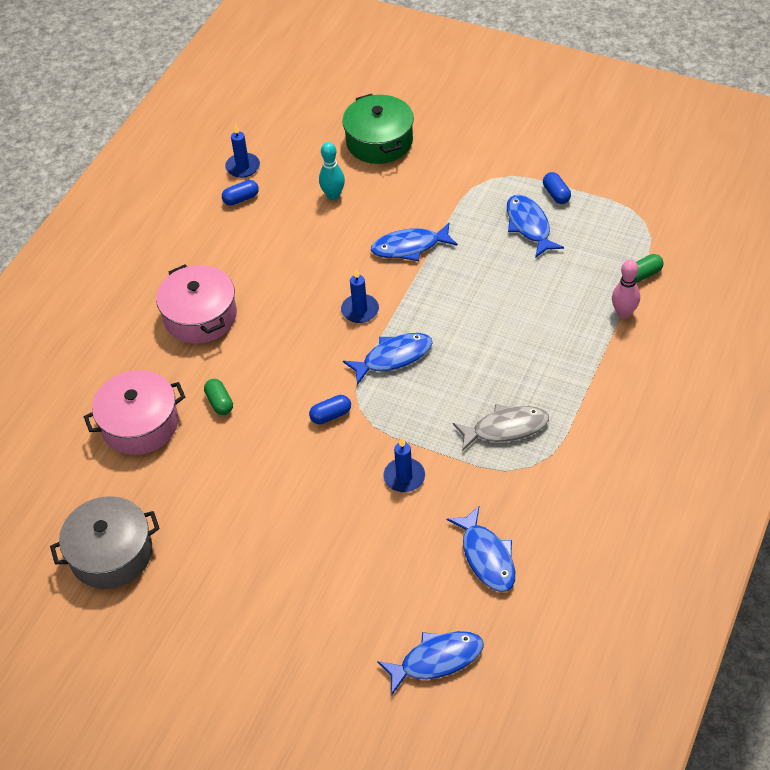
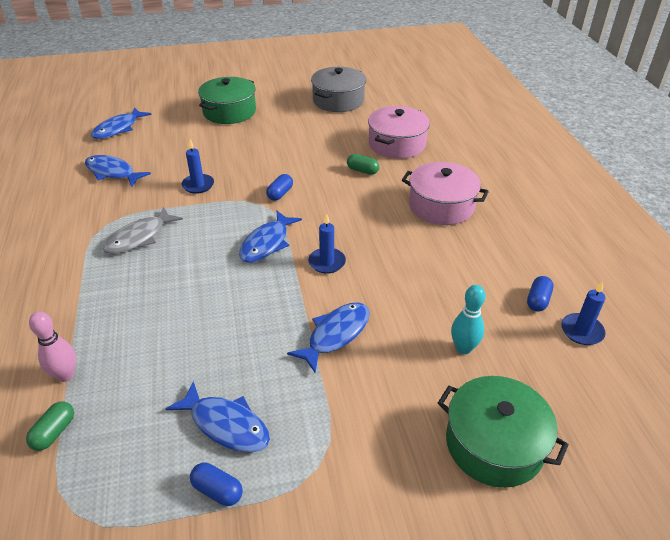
camera: 140 degrees right, 10 degrees down
none -> green pot [198,77,256,124]

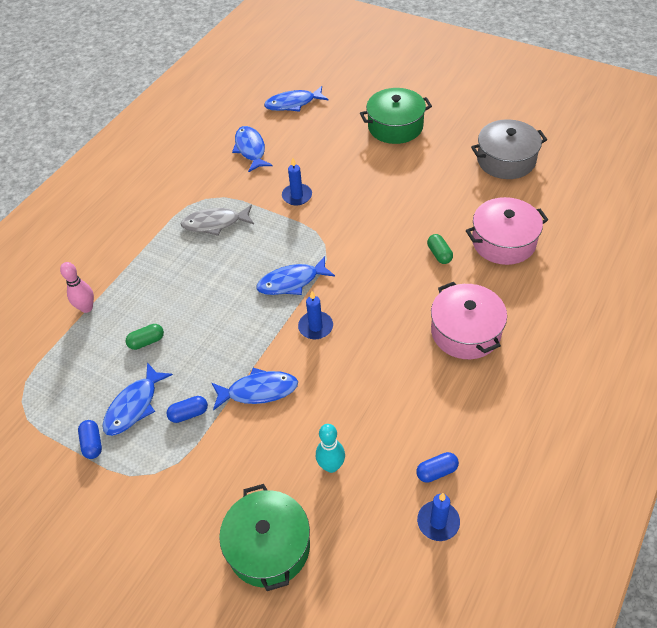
camera: 45 degrees right, 10 degrees up
green capsule [26,401,74,451] -> green capsule moved to [126,324,164,350]
blue fish [166,381,270,453] -> blue fish turned 45 degrees clockwise [102,362,173,436]
blue capsule [266,174,293,201] -> blue capsule moved to [166,396,208,423]

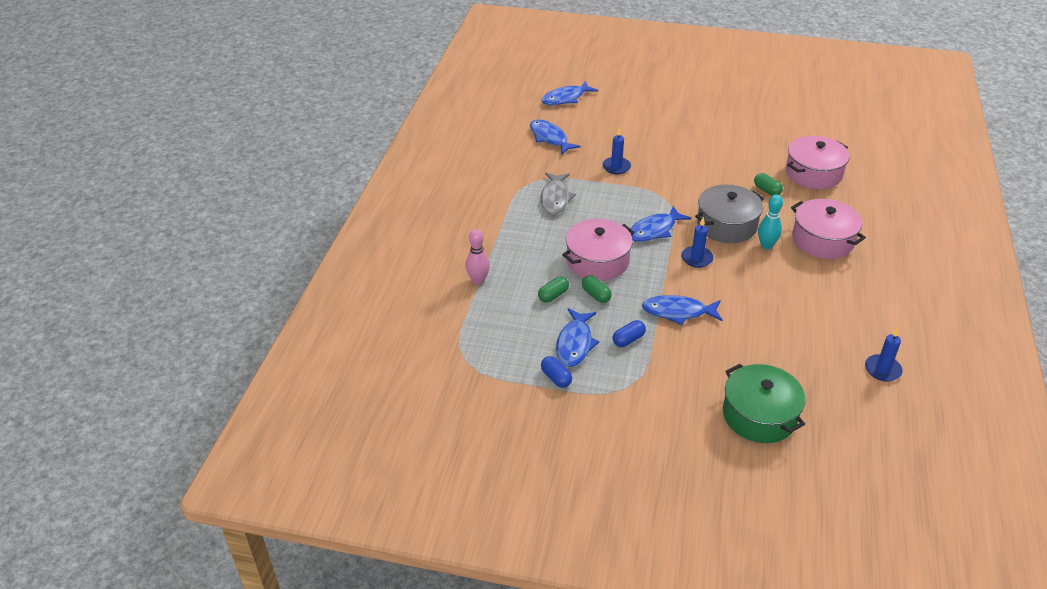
camera: 20 degrees left, 10 degrees down
grey fish [180,205,254,236] -> grey fish turned 60 degrees counterclockwise [541,173,576,215]
blue fish [212,368,298,411] -> blue fish turned 150 degrees counterclockwise [642,295,722,325]
turquoise bowling pin [316,424,345,473] -> turquoise bowling pin moved to [758,195,783,249]
green pot [360,88,432,144] -> none
blue capsule [416,452,459,483] -> none
grey pot [471,119,547,179] -> grey pot moved to [695,184,764,243]
none -> pink pot [562,219,635,281]
none -> green capsule [582,275,612,303]

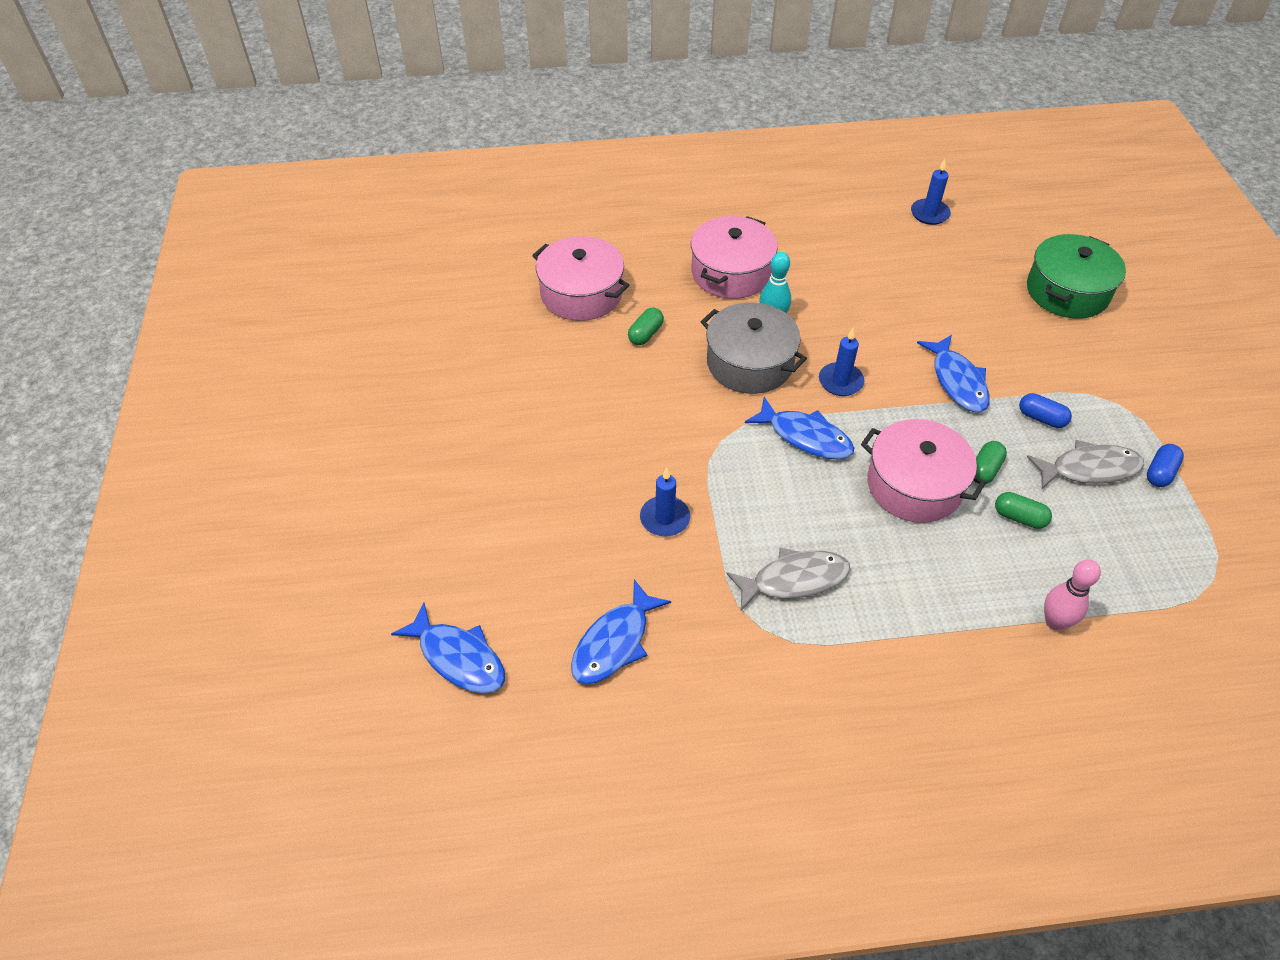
camera: 110 degrees left, 10 degrees up
blue fish [556,308,599,367] -> grey fish [1027,440,1144,489]

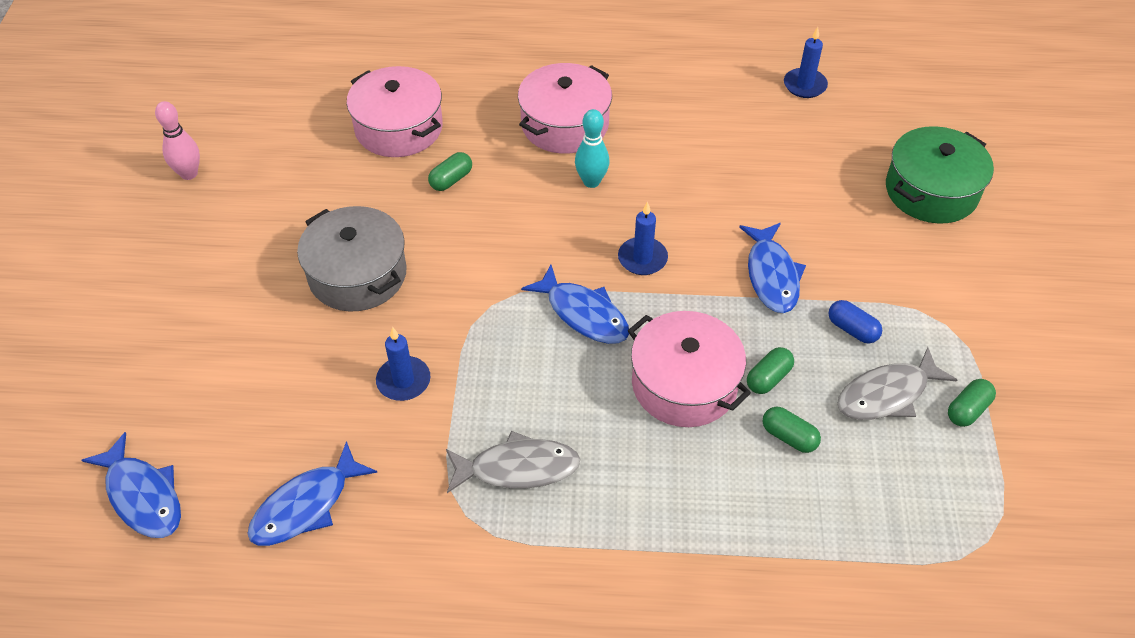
camera: 10 degrees right, 0 degrees up
grey pot [701,302,807,394] -> grey pot moved to [297,206,407,312]
grey fish [1027,440,1144,489] -> grey fish turned 150 degrees clockwise [837,347,957,420]
pink bowling pin [1044,559,1101,631] -> pink bowling pin moved to [155,101,200,180]
blue capsule [1147,444,1184,487] -> green capsule [948,379,996,427]

